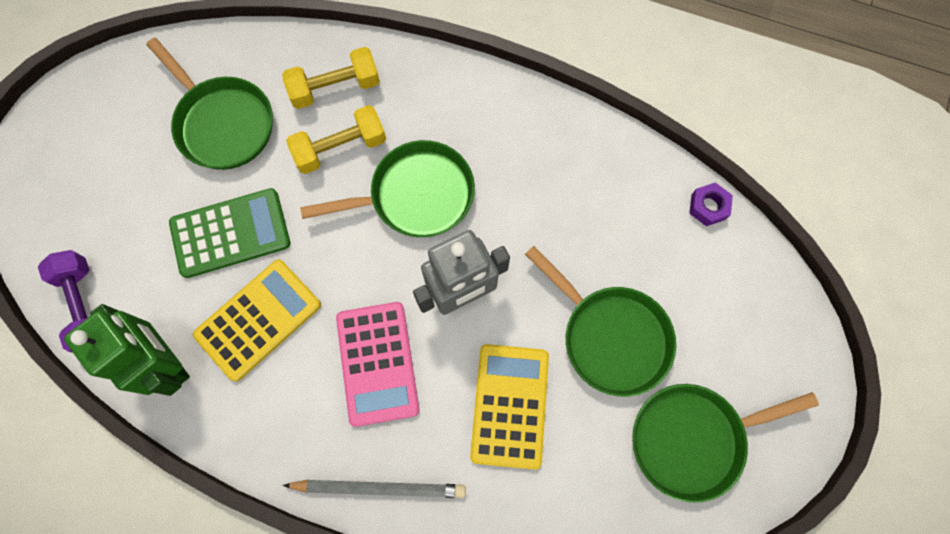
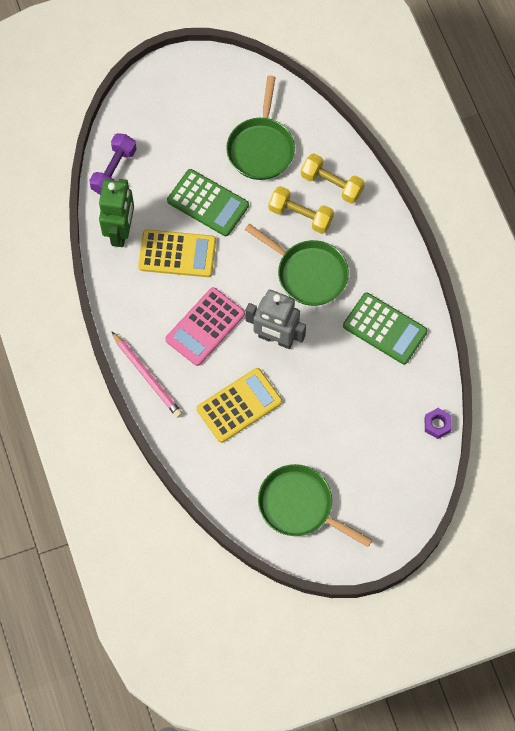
camera: 50 degrees right, 5 degrees down
grey pencil [283,480,466,498] -> pink pencil [111,331,183,418]
green pan [525,246,676,397] -> none
none -> green calculator [343,293,428,364]

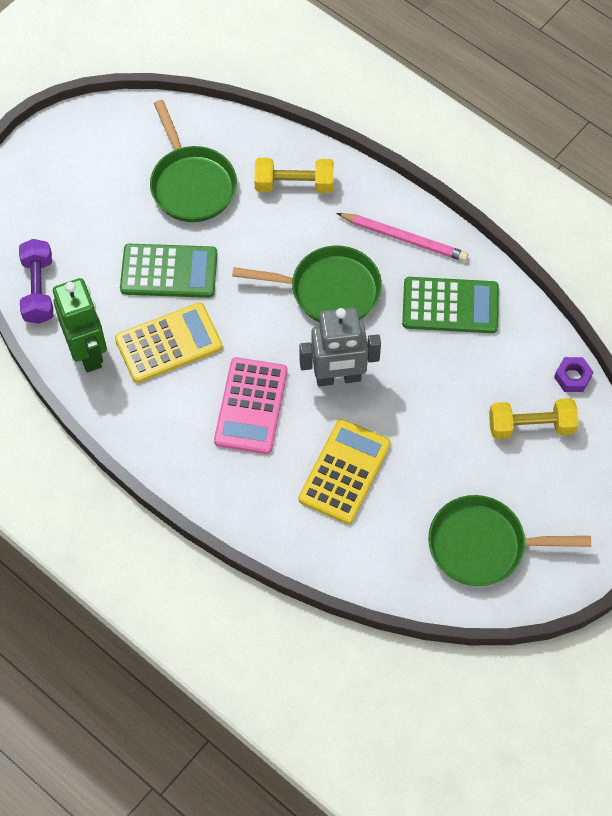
camera: 30 degrees left, 5 degrees down
pink pencil [111,331,183,418] -> pink pencil moved to [337,213,468,262]
yellow dumbbell [269,186,334,234] -> yellow dumbbell moved to [489,398,578,439]

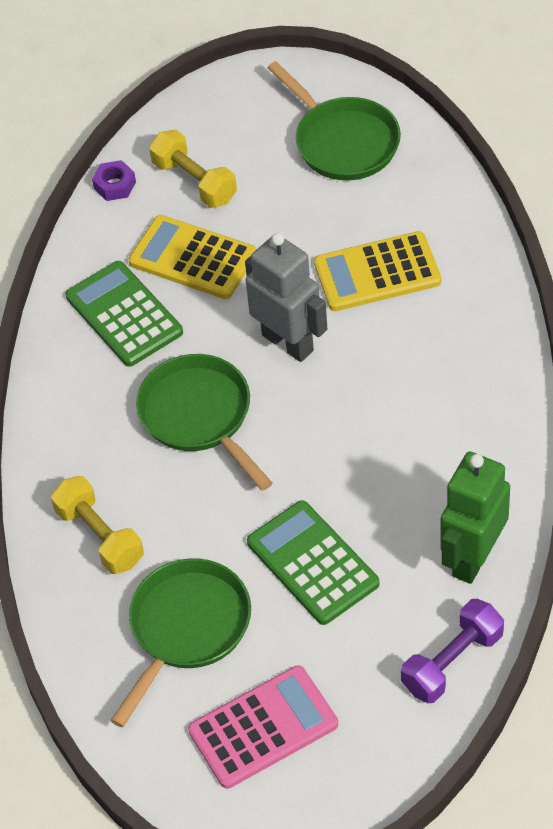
camera: 125 degrees left, 10 degrees down
yellow calculator [115,302,223,383] -> yellow calculator moved to [128,215,257,299]
pink calculator [214,357,288,454] -> pink calculator moved to [188,665,338,789]
pink pencil [337,213,468,262] -> none

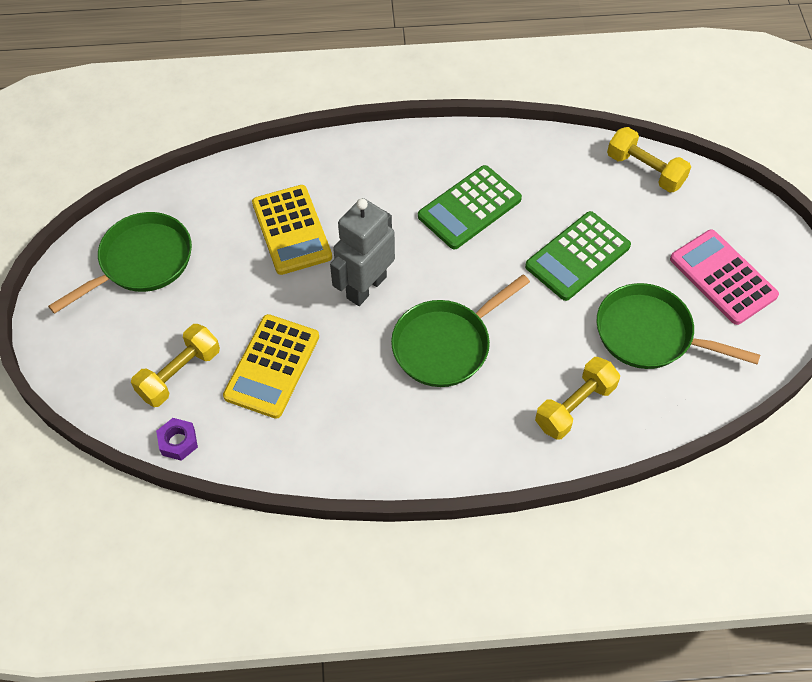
camera: 100 degrees left, 5 degrees up
green calculator [65,261,183,367] -> green calculator moved to [418,165,522,249]
purple dumbbell [401,599,504,703] -> yellow dumbbell [607,127,691,192]
green robot [441,451,510,584] -> none

